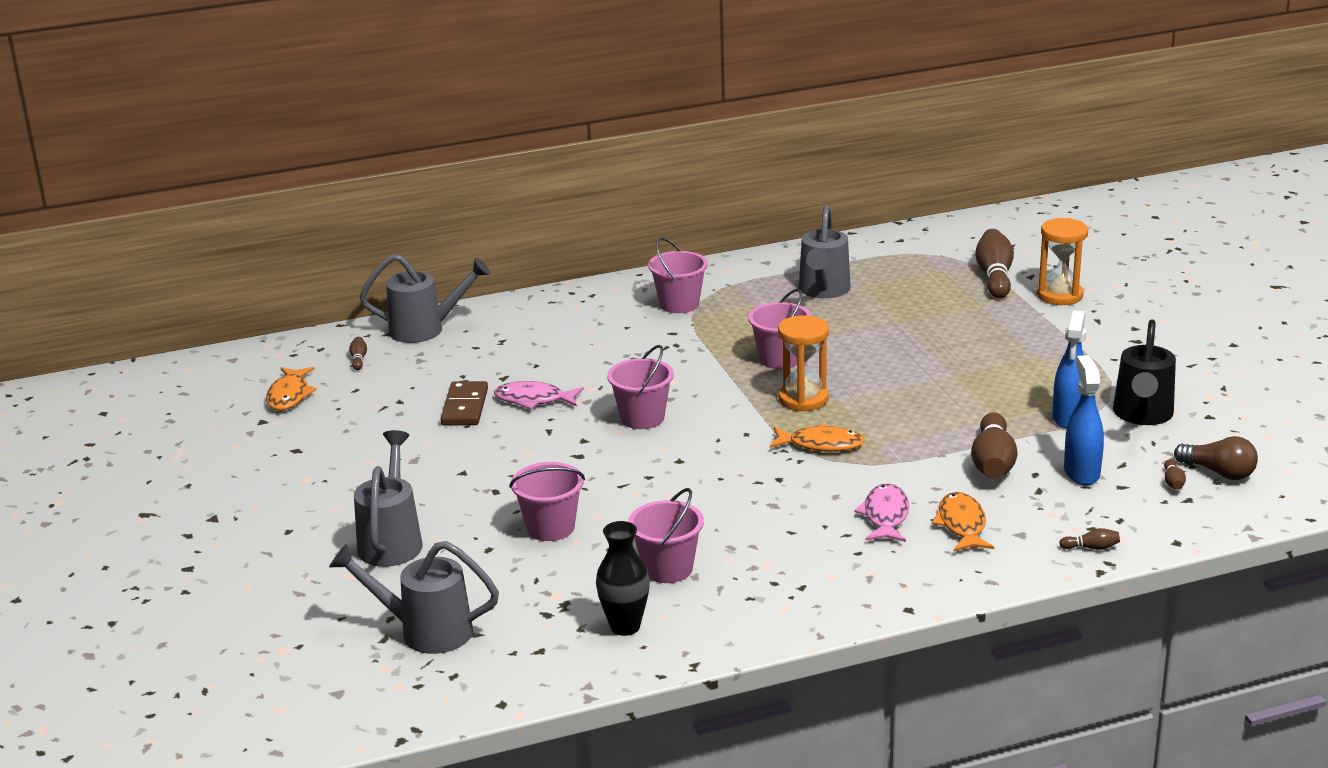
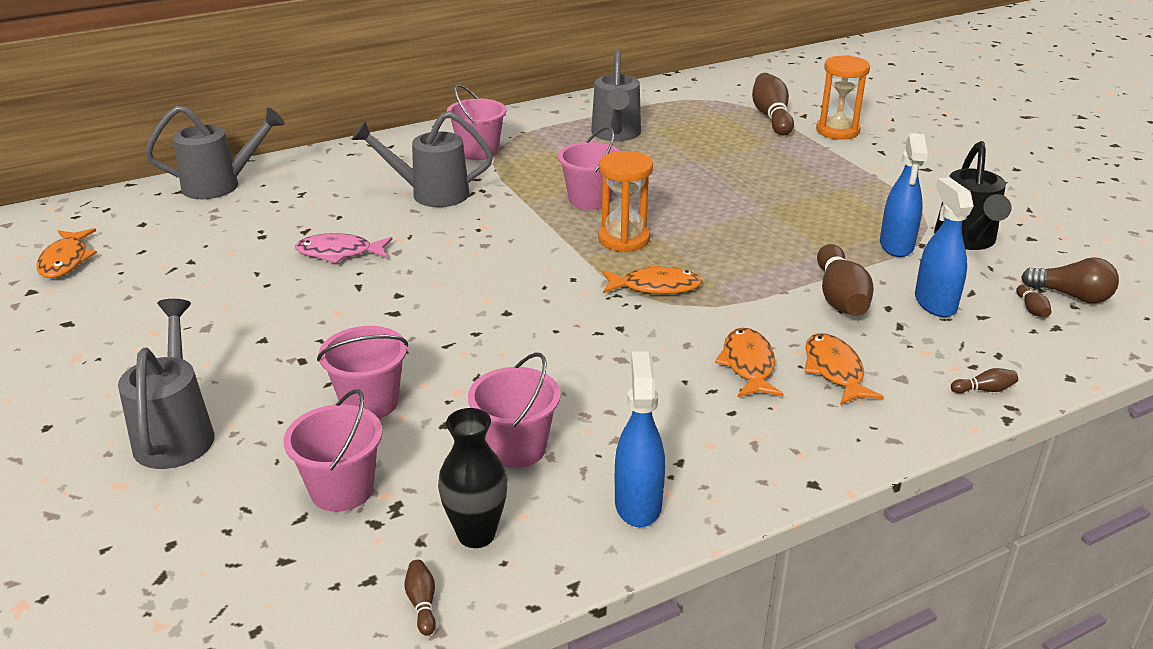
camera: 10 degrees left, 5 degrees up
grey watering can [329,541,499,654] -> grey watering can moved to [352,111,493,207]
brown bowling pin [349,337,367,370] -> brown bowling pin moved to [405,560,436,636]
brown domino [441,381,488,426] -> none
pink bucket [607,345,674,429] -> pink bucket moved to [284,389,383,512]
pink fish [854,483,909,542] -> orange fish [715,328,784,397]
none -> blue spray bottle [615,352,665,527]

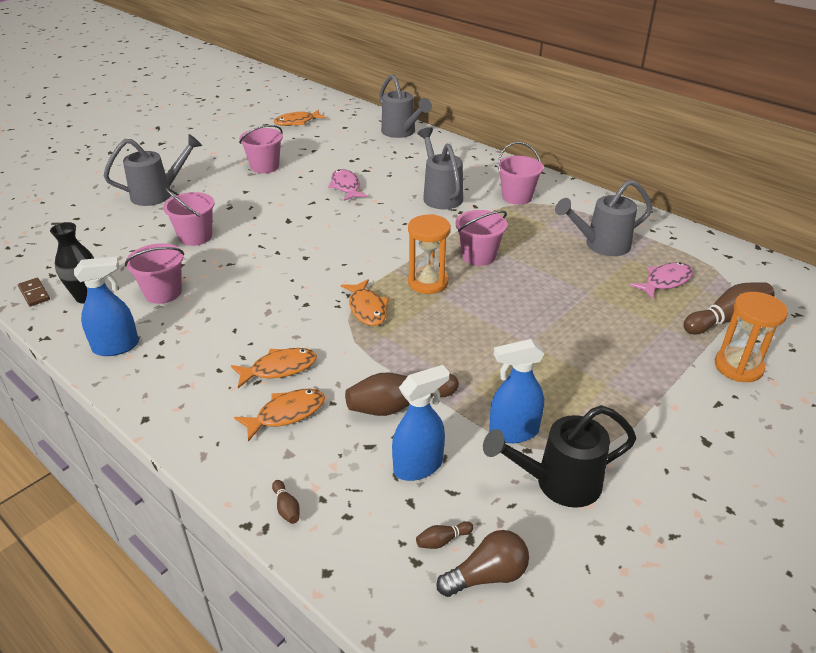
camera: 70 degrees right, 5 degrees up
pink bucket [284,389,383,512] -> pink bucket moved to [239,125,283,173]
brown bowling pin [405,560,436,636] -> brown domino [18,278,50,306]
brown light bulb [1021,257,1119,303] -> brown light bulb turned 120 degrees counterclockwise [436,530,529,597]
none -> pink fish [630,262,693,299]

